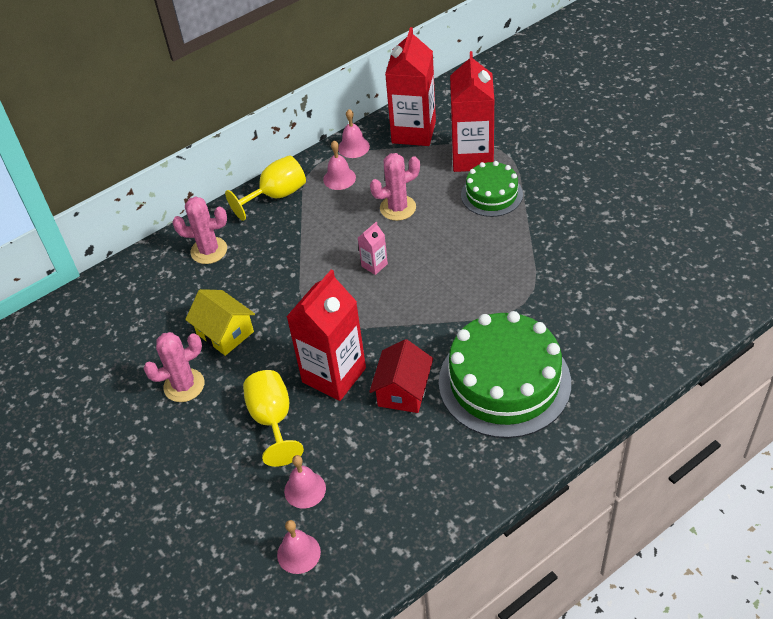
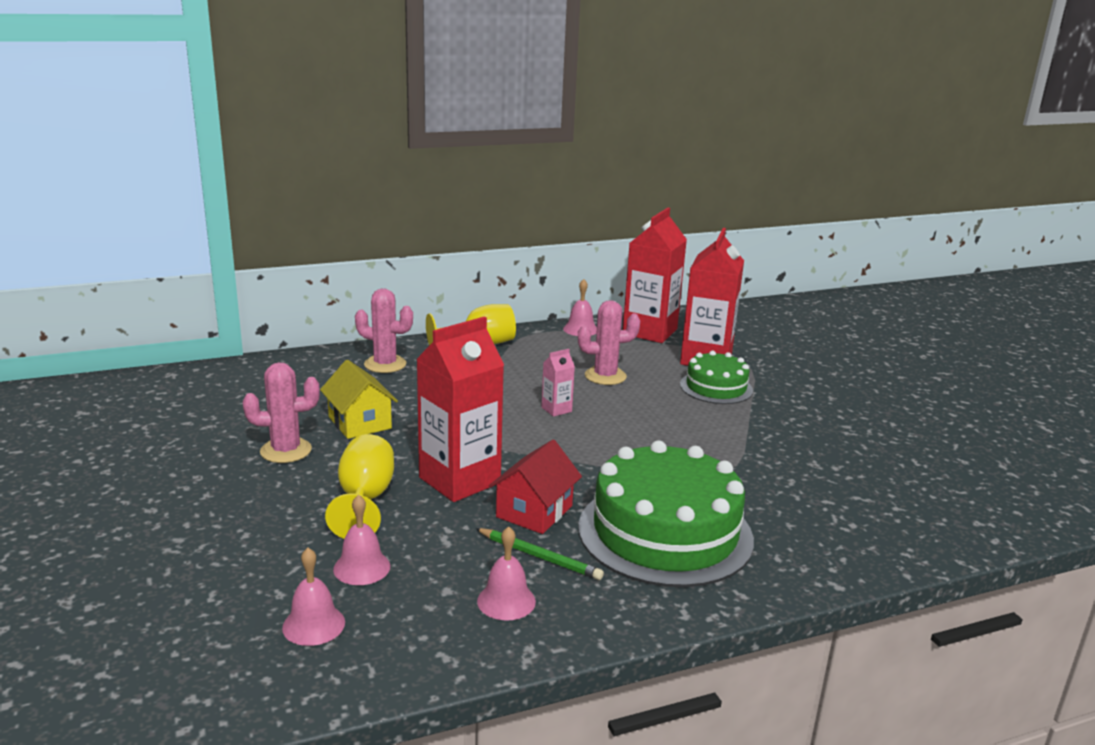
camera: 10 degrees right, 25 degrees down
pink bell [323,141,356,190] -> pink bell moved to [477,526,536,621]
none -> green pencil [475,528,604,580]

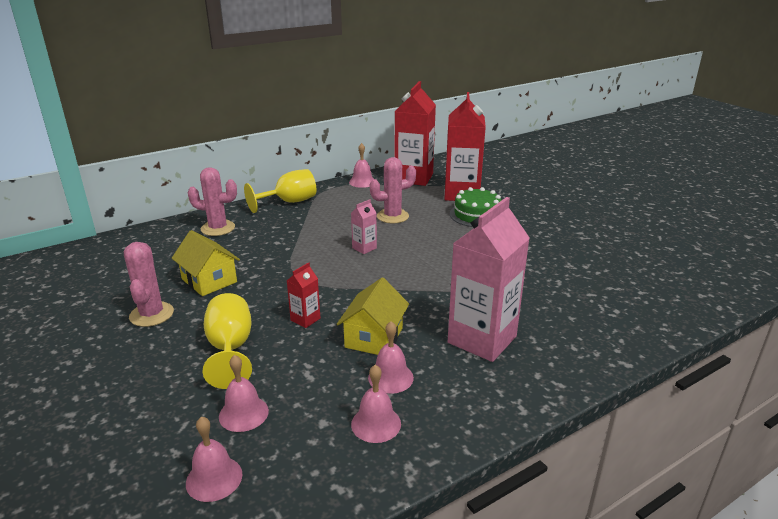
camera: 10 degrees left, 5 degrees up
pink cactus [243,362,320,463] -> pink cactus turned 75 degrees counterclockwise [124,242,174,327]
red carton [416,316,504,502] -> red carton [287,262,320,328], size x0.44
green pencil [475,528,604,580] -> pink bell [368,321,414,394]
red house [489,440,582,534] -> yellow house [337,277,409,355]
green cake [578,440,754,587] -> pink carton [448,197,530,362]

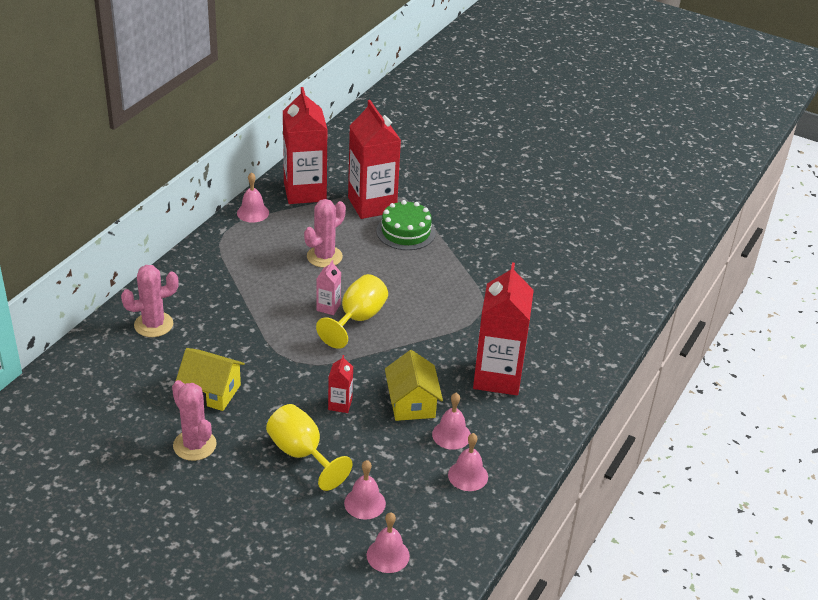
camera: 30 degrees left, 10 degrees up
yellow goblet [244,169,316,213] -> yellow goblet moved to [316,274,388,349]
pink carton [448,197,530,362] -> red carton [473,262,534,395]

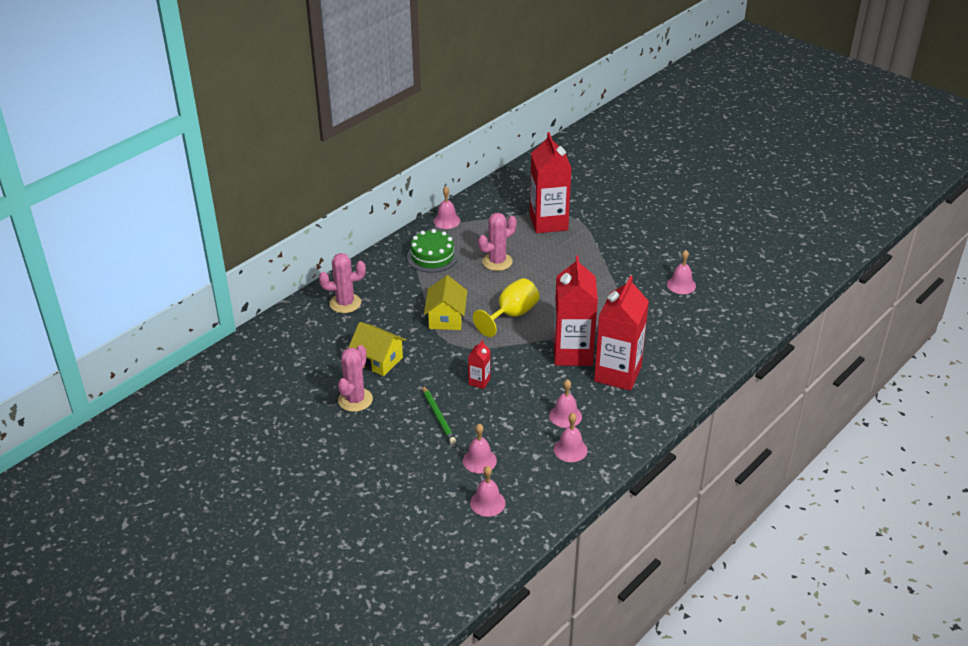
camera: 15 degrees right, 0 degrees up
pink cactus [172,380,217,461] -> pink cactus turned 45 degrees clockwise [338,345,373,412]
yellow goblet [266,404,353,491] -> green pencil [422,385,456,444]
red carton [283,87,328,204] -> red carton moved to [554,255,598,366]
pink carton [316,260,341,315] -> none
green cake [377,200,436,250] -> green cake moved to [407,229,458,273]
yellow house [385,350,443,421] -> yellow house moved to [424,275,467,330]
none -> pink bell [667,250,696,294]

